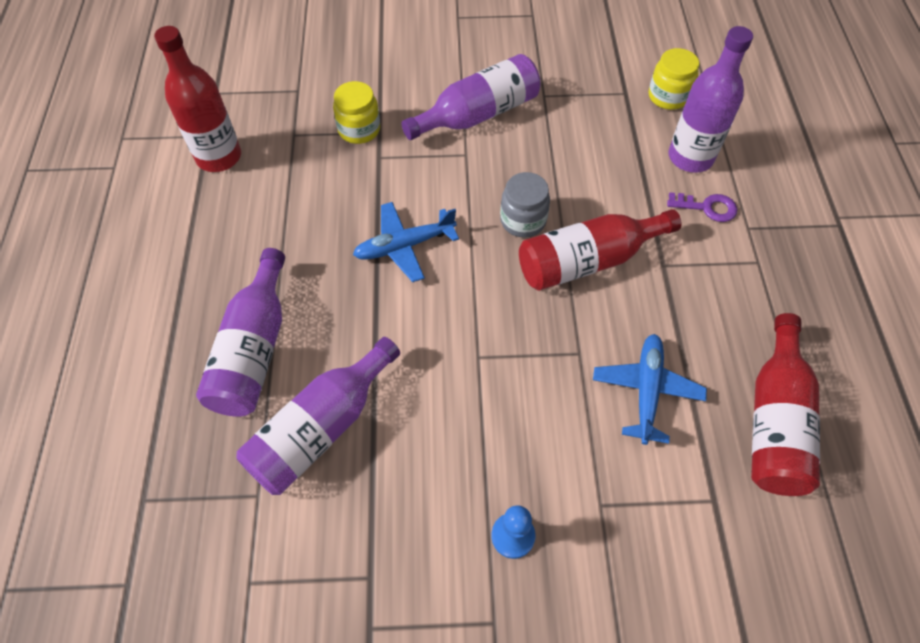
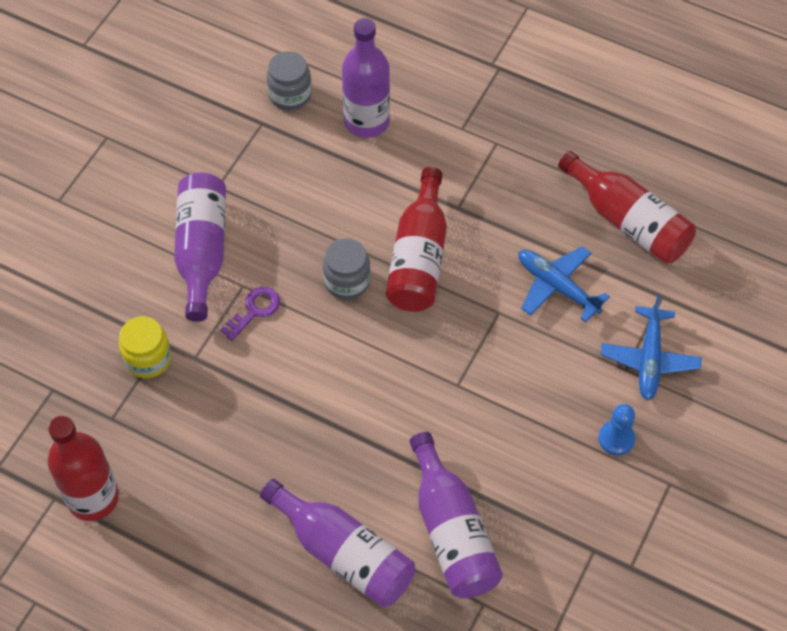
camera: 60 degrees left, 0 degrees up
blue plane [353,202,459,282] -> blue plane moved to [601,295,701,400]
yellow jar [649,48,699,110] -> grey jar [267,51,312,110]
purple key [667,192,738,222] -> purple key moved to [220,287,280,341]

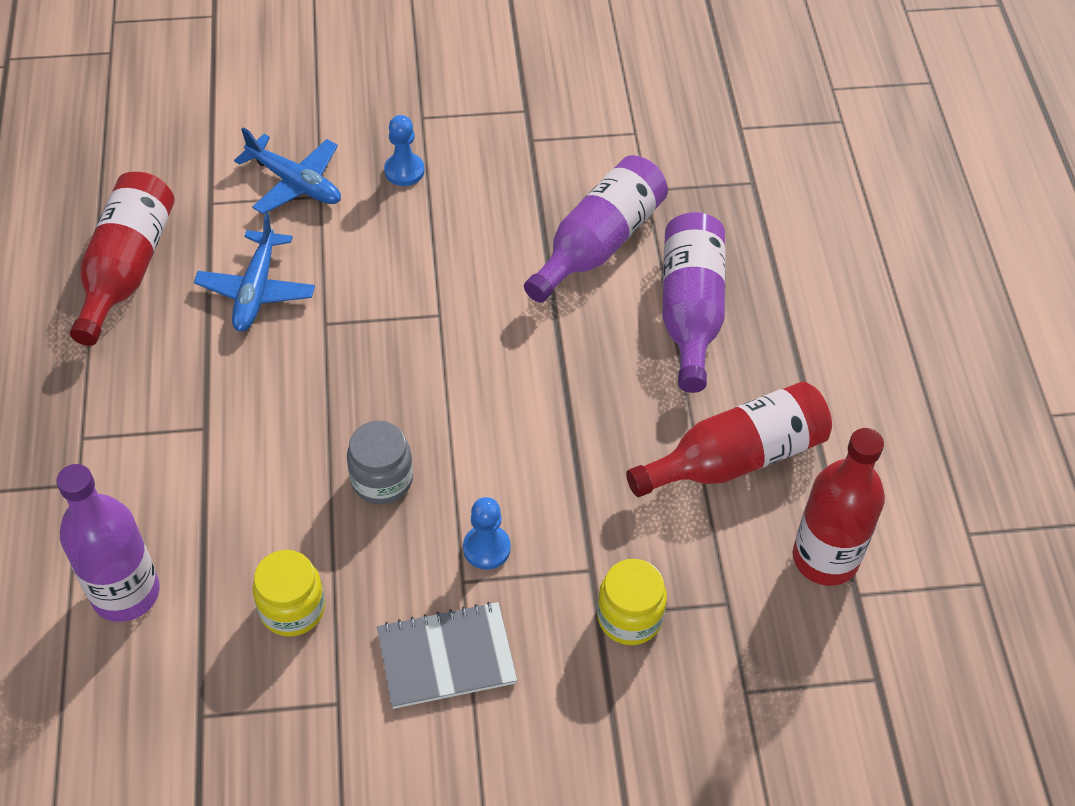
camera: 125 degrees left, 5 degrees down
purple bottle [174,172,226,322] -> grey notebook [377,602,517,709]
purple key [220,287,280,341] -> blue pawn [463,497,511,570]
grey jar [267,51,312,110] -> none
red bottle [386,167,447,312] -> red bottle moved to [626,381,832,497]
blue plane [601,295,701,400] -> blue plane turned 60 degrees clockwise [234,127,341,214]
none -> yellow jar [253,550,325,636]

